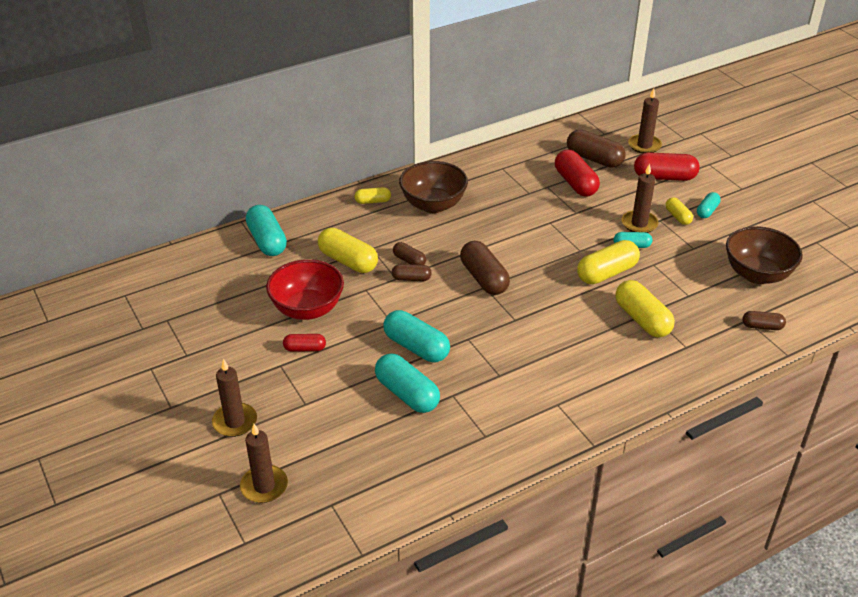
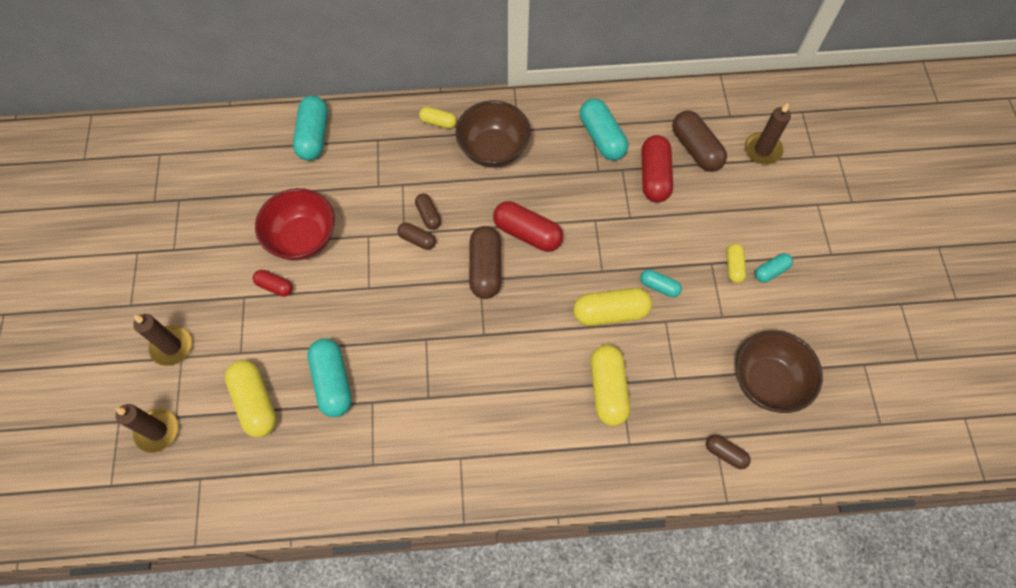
camera: 25 degrees right, 25 degrees up
yellow capsule [318,228,378,273] -> yellow capsule moved to [225,360,277,437]
turquoise capsule [383,310,450,362] -> turquoise capsule moved to [580,99,628,160]
brown candle [622,164,659,233] -> none
red capsule [634,152,700,181] -> red capsule moved to [493,201,563,252]

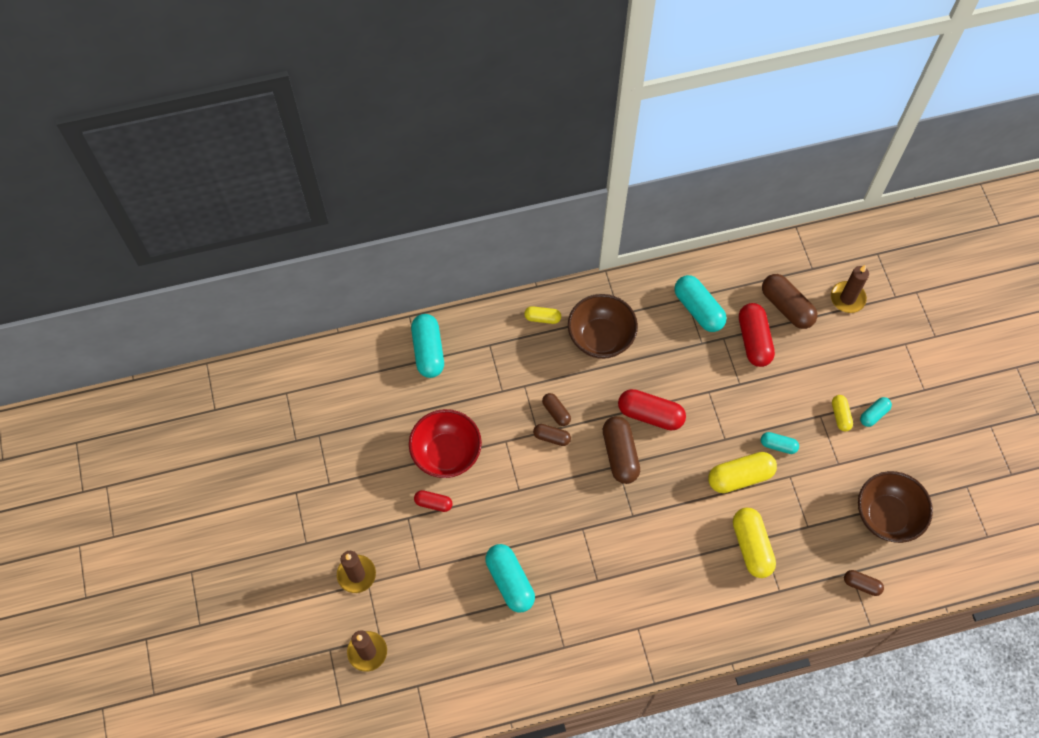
camera: 10 degrees left, 0 degrees up
yellow capsule [225,360,277,437] -> none

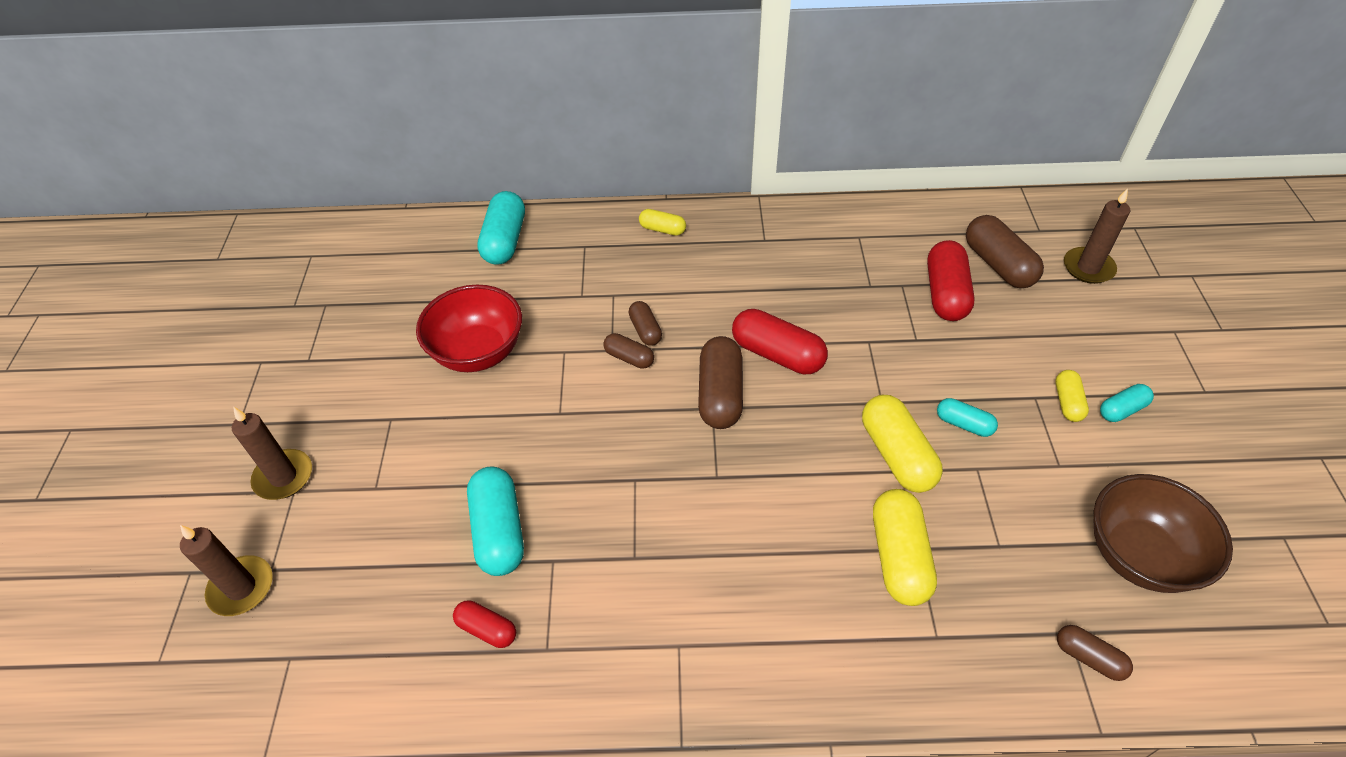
camera: 15 degrees right, 15 degrees down
red capsule [414,490,453,512] -> red capsule moved to [453,600,516,648]
brown bowl [568,294,638,359] -> none
turquoise capsule [674,275,727,332] -> none
yellow capsule [708,452,777,493] -> yellow capsule turned 75 degrees clockwise [862,395,943,493]

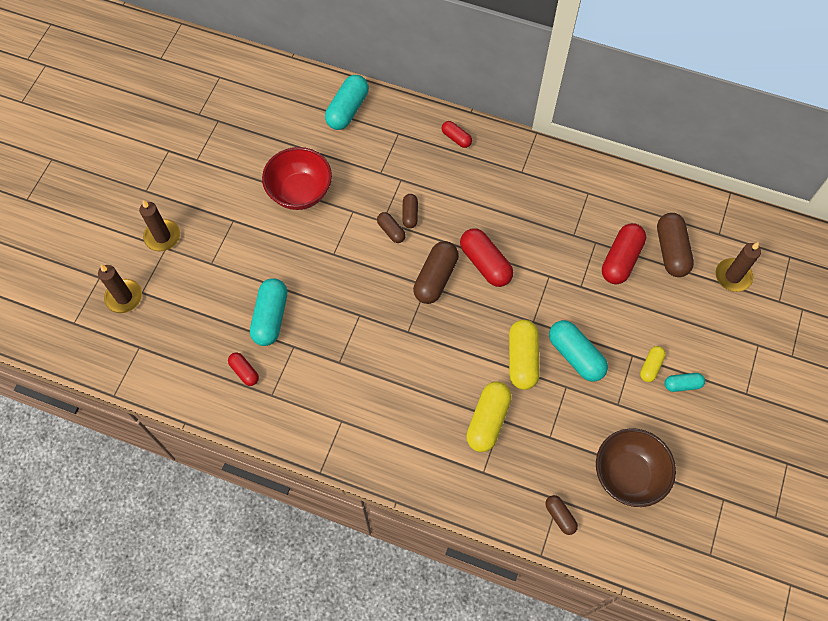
camera: 20 degrees right, 15 degrees up
yellow capsule [639,209,686,236] -> red capsule [442,121,472,148]
turquoise capsule [937,398,998,437] -> turquoise capsule [549,320,608,382], size x1.81

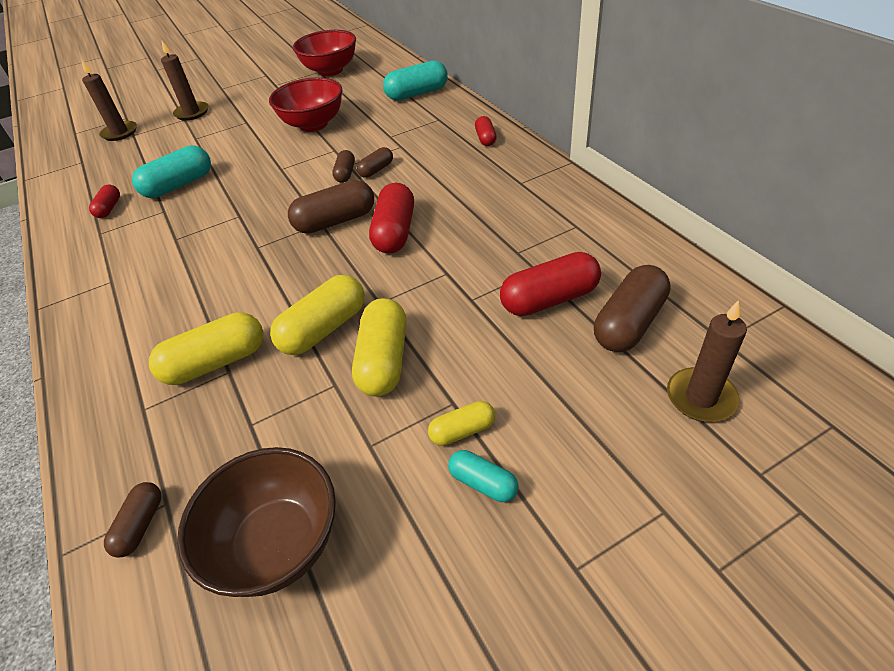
camera: 45 degrees right, 20 degrees down
turquoise capsule [549,320,608,382] -> yellow capsule [352,298,406,396]
none -> red bowl [293,30,356,76]

